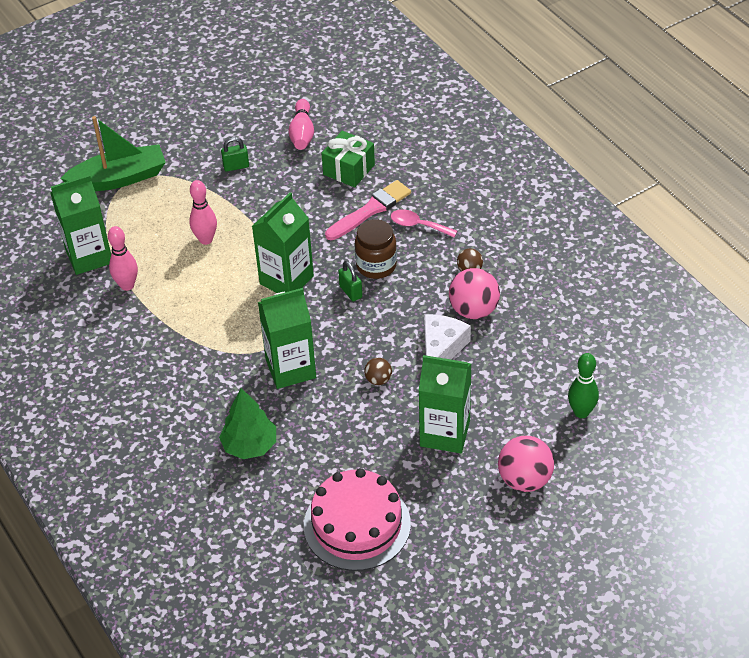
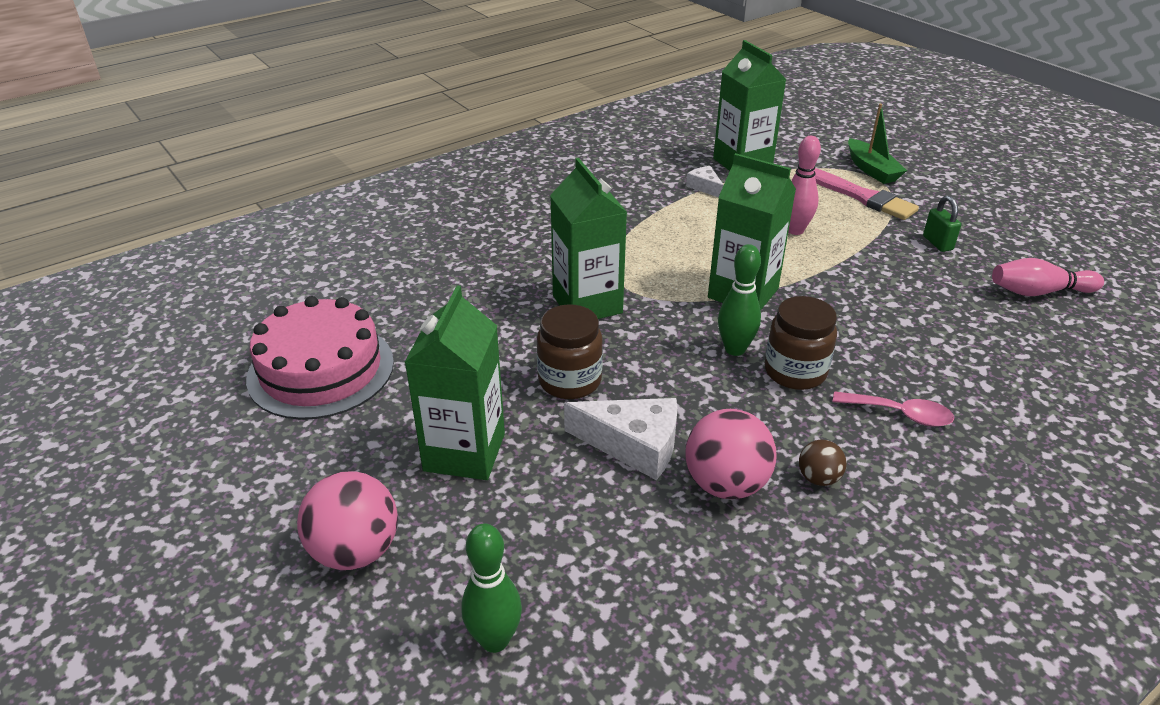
camera: 85 degrees right, 10 degrees down
green boat [60,116,166,191] -> green boat [848,104,907,184], size x0.65
pink bowling pin [108,226,138,291] -> white cheese [686,166,724,197]
green tree [219,388,276,459] -> none
green gift [321,131,375,187] -> none
pink brush [325,180,411,240] -> pink brush moved to [814,168,919,220]
green padlock [338,261,362,302] -> green bowling pin [718,244,761,356]
brown ball [364,358,392,385] -> brown jar [537,304,603,399]
pink spoon [391,209,457,237] -> pink spoon turned 90 degrees clockwise [833,391,954,427]

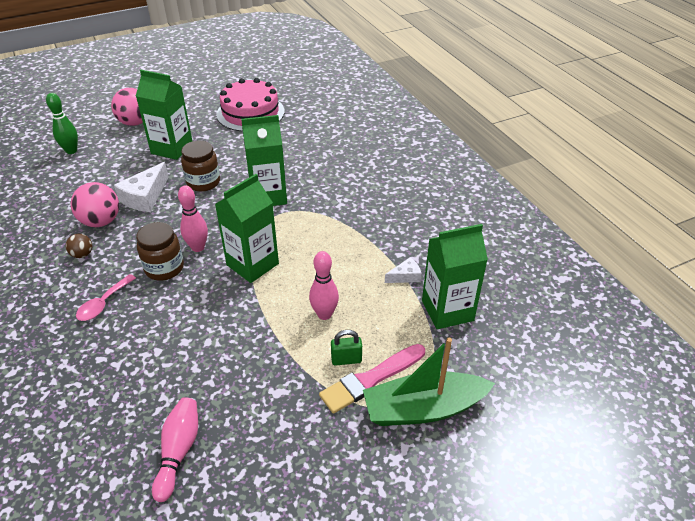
camera: 100 degrees right, 5 degrees up
green bowling pin [718,244,761,356] -> pink bowling pin [178,185,208,252]
green boat [848,104,907,184] -> green boat [363,338,495,426], size x1.53
green padlock [923,195,961,252] -> green padlock moved to [331,330,362,366]

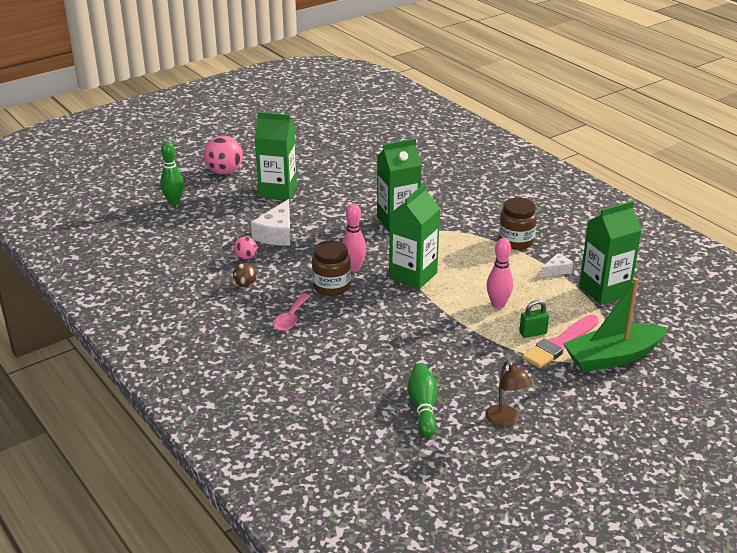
camera: 10 degrees left, 10 degrees down
pink ball [71,182,119,227] -> pink ball [234,237,257,259], size x0.52
pink bowling pin [152,397,198,502] -> green bowling pin [407,363,437,437]
brown jar [181,141,220,192] -> brown jar moved to [499,198,537,250]
pink cake [216,78,285,132] -> none
none -> brown lamp [485,360,532,427]

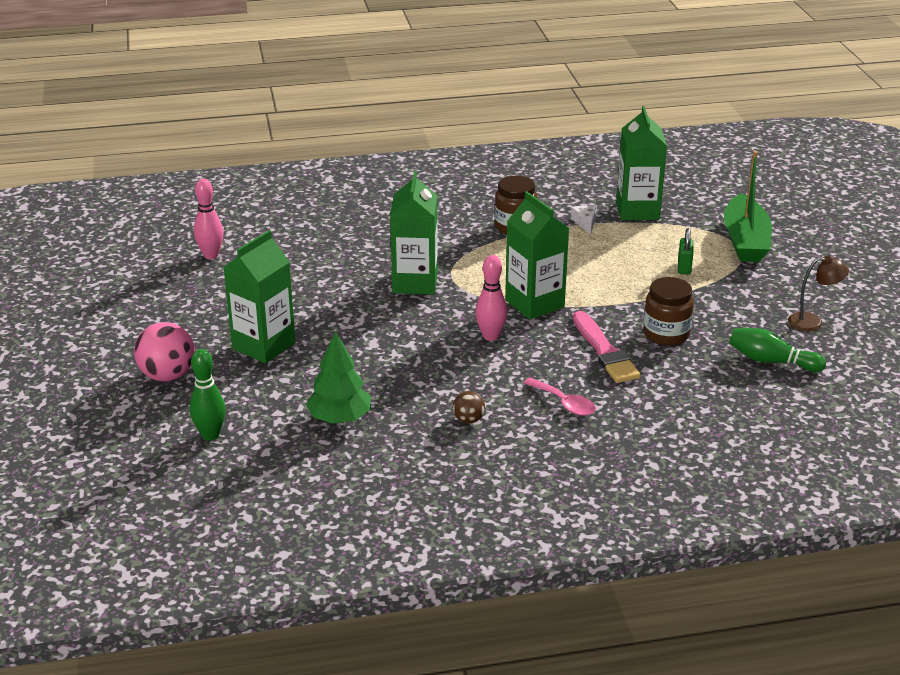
camera: 65 degrees left, 0 degrees up
pink ball [234,237,257,259] -> none
white cheese [251,199,290,245] -> none
brown jar [312,240,351,296] -> brown jar moved to [643,277,694,346]
pink bowling pin [487,238,513,309] -> pink bowling pin moved to [194,178,223,259]
pink brush [522,314,599,368] -> pink brush moved to [573,311,641,383]
none -> green tree [306,331,371,424]

